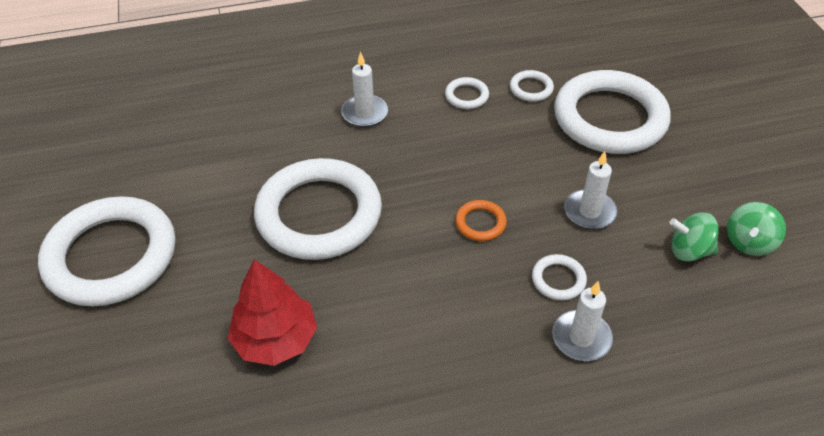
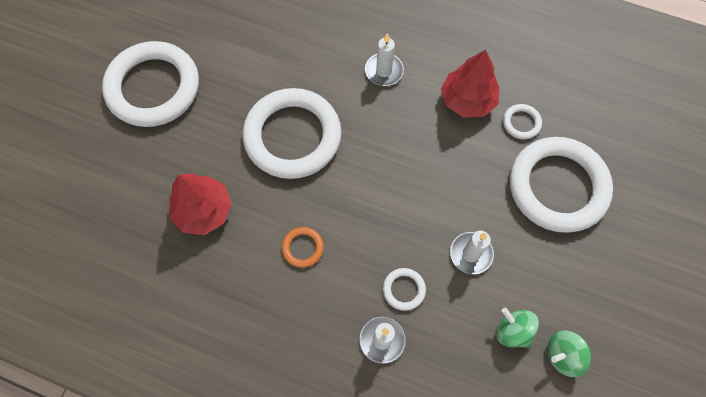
camera: 35 degrees right, 20 degrees up
white ring [445,77,489,109] -> red tree [441,50,499,118]
orange ring [455,200,507,241] -> orange ring moved to [282,227,324,268]

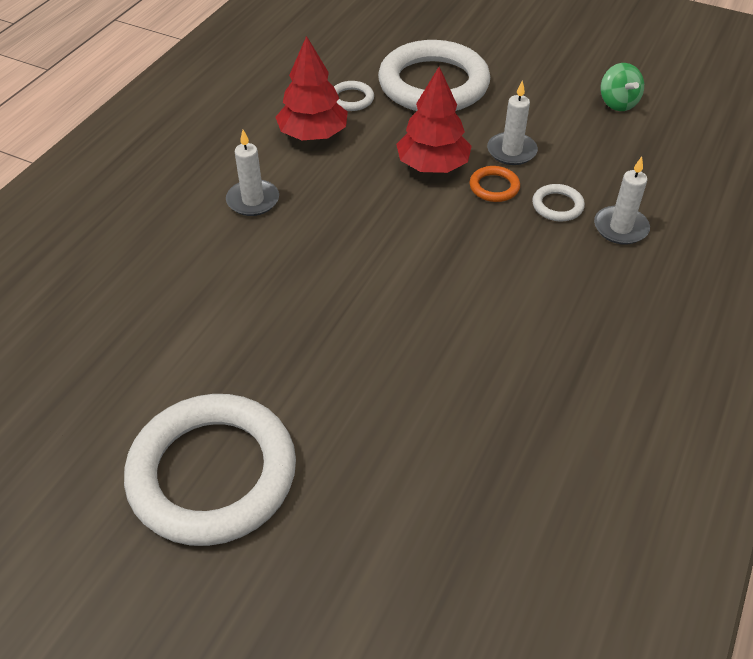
camera: 85 degrees left, 20 degrees down
red tree [169,173,232,235] -> red tree moved to [396,67,472,173]
white ring [243,88,341,179] -> none
orange ring [282,227,324,268] -> orange ring moved to [469,166,520,202]
green spinning top [496,308,539,348] -> none

